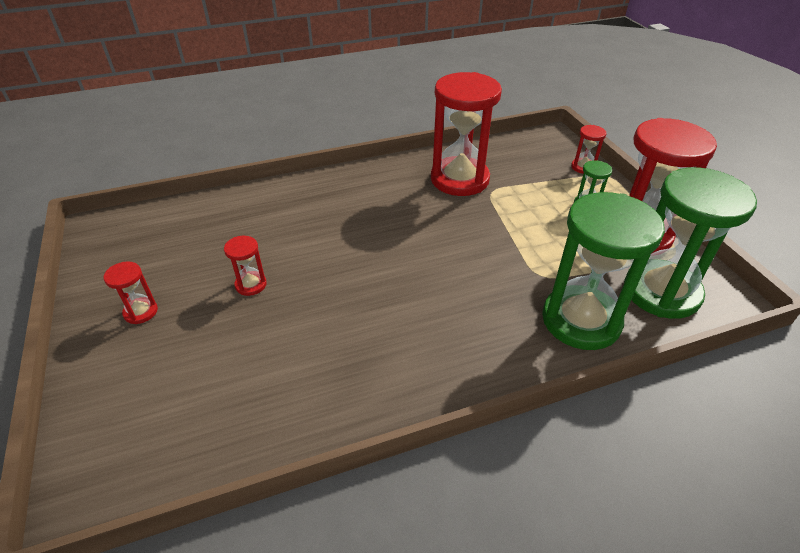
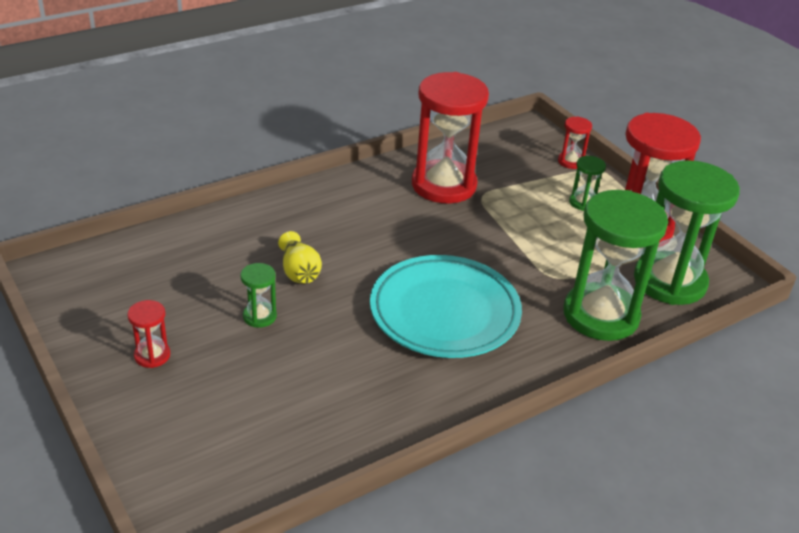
camera: 15 degrees left, 5 degrees down
red hourglass [224,236,267,296] -> green hourglass [240,263,277,328]
none -> yellow vase [278,231,322,283]
none -> turquoise plate [370,255,522,358]

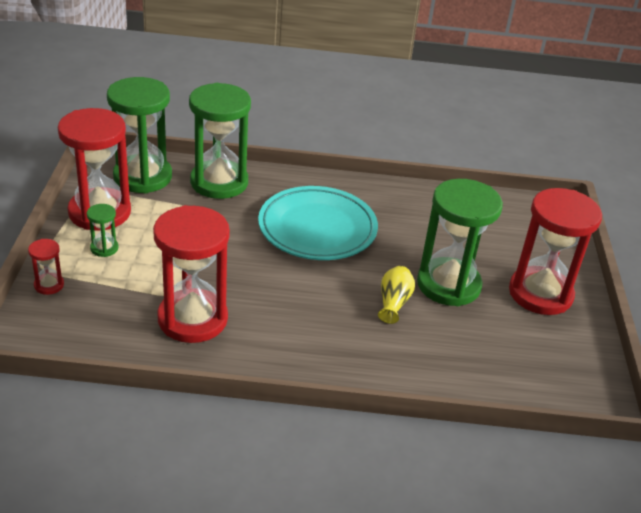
camera: 145 degrees left, 0 degrees up
red hourglass [127,300,170,368] -> red hourglass [509,188,602,315], size x2.34
green hourglass [240,263,277,328] -> green hourglass [417,179,503,306], size x2.34

